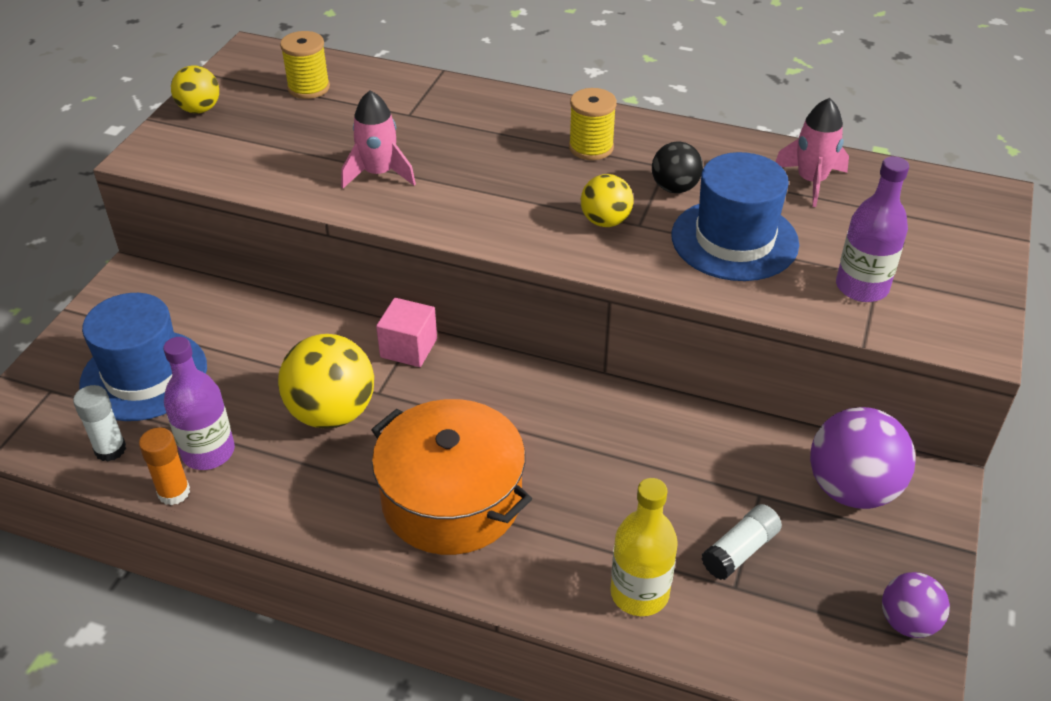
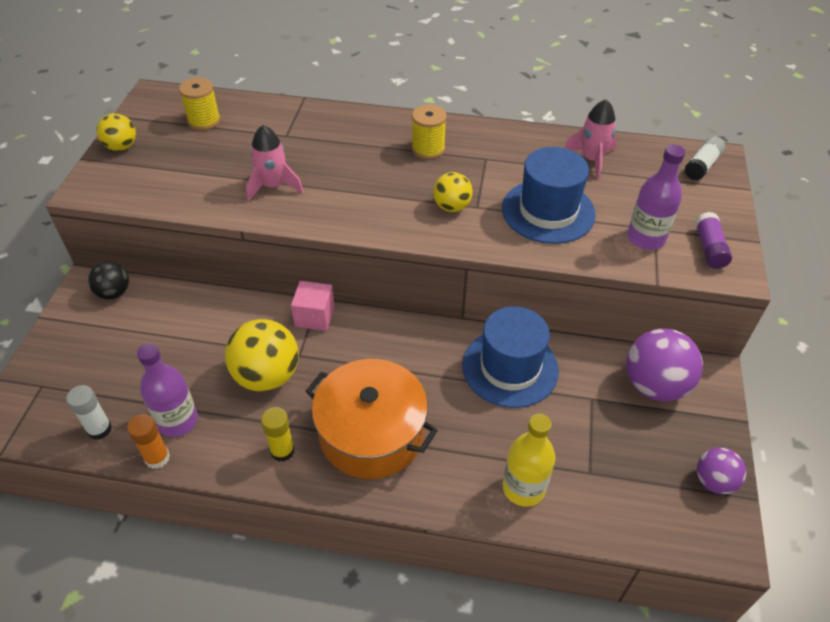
camera: 10 degrees left, 5 degrees up
blue hat [79,293,207,421] -> blue hat moved to [462,306,559,408]
black ball [652,142,703,193] -> black ball moved to [88,262,129,300]
white glue stick [701,504,782,580] -> white glue stick moved to [684,136,725,180]
none -> yellow glue stick [261,407,295,462]
none -> purple glue stick [695,212,732,269]

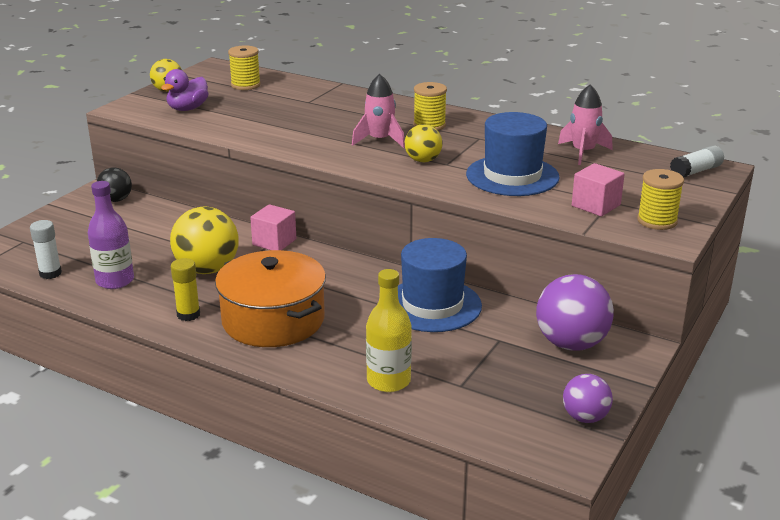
camera: 20 degrees right, 20 degrees down
orange glue stick [127,414,170,469] -> none
pink rocket [246,125,304,201] -> pink rocket moved to [352,74,405,148]
purple bottle [627,145,685,250] -> pink cube [572,163,625,217]
purple glue stick [695,212,732,269] -> yellow spool [637,169,684,230]
none -> purple duck [161,69,209,111]

